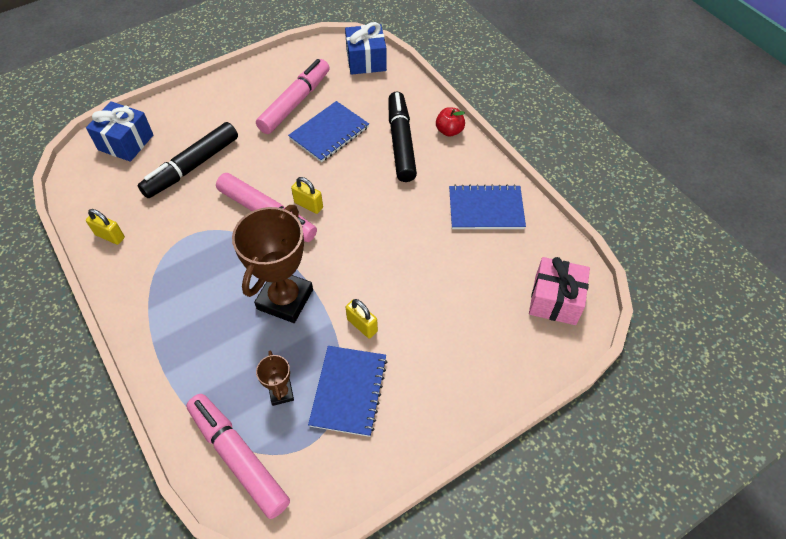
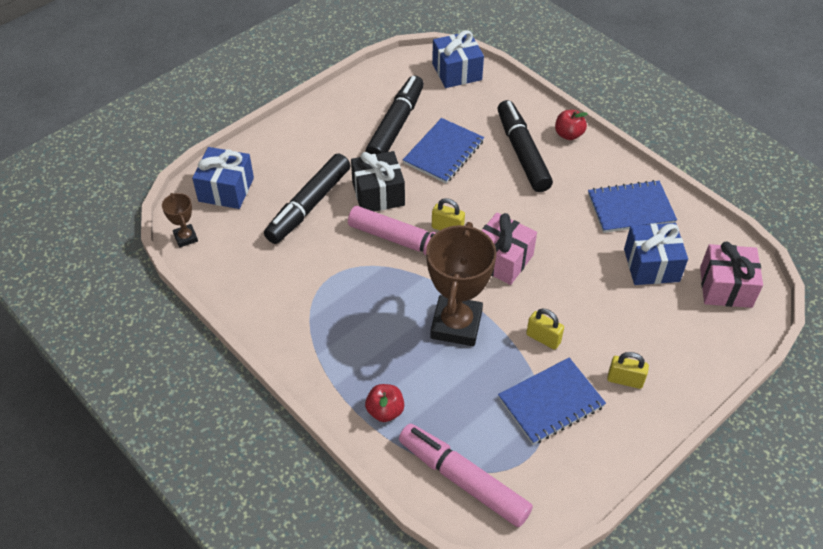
camera: 10 degrees left, 5 degrees down
yellow padlock [86,209,125,245] -> yellow padlock moved to [607,352,649,389]
pink marker [256,59,330,134] -> black marker [366,76,424,154]
brown trophy [256,351,294,406] -> brown trophy moved to [162,193,198,248]
blue notebook [308,346,387,437] -> blue notebook turned 60 degrees clockwise [498,358,606,445]
none -> black gift [351,151,405,212]
none -> red apple [365,384,404,422]
none -> pink gift [482,213,537,285]
none -> blue gift [624,223,688,285]

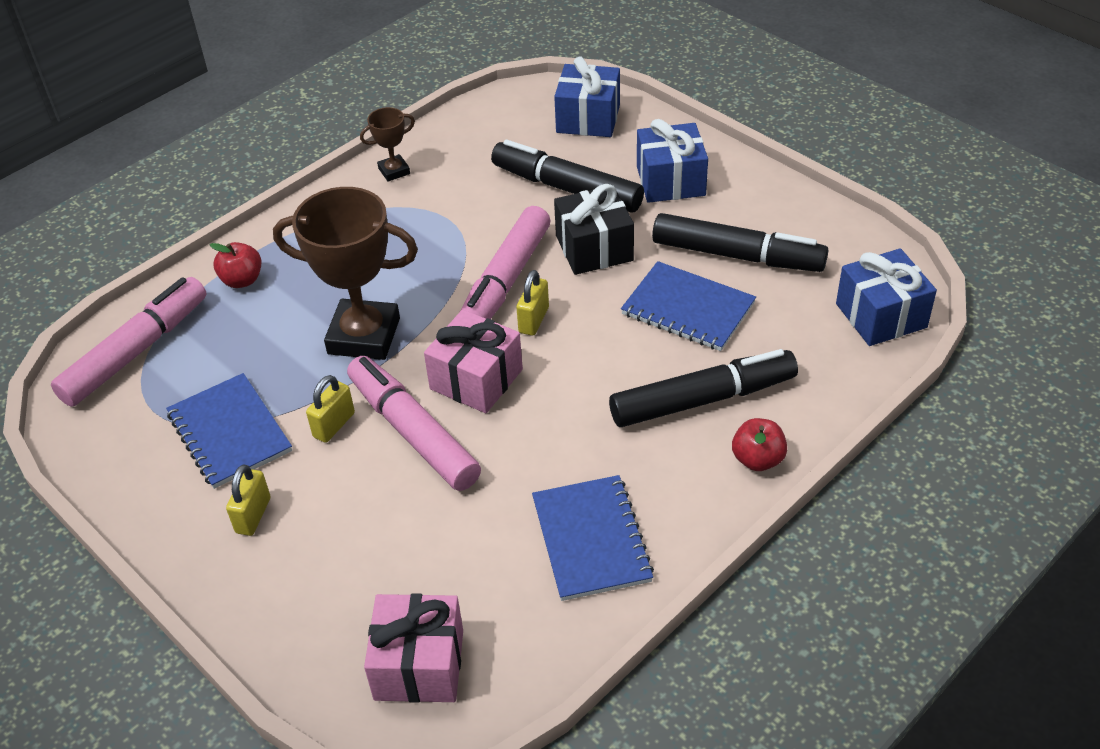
camera: 90 degrees right, 5 degrees down
brown trophy [162,193,198,248] -> brown trophy moved to [360,107,415,182]
blue gift [624,223,688,285] -> blue gift moved to [637,119,708,203]
none -> pink marker [347,356,481,491]

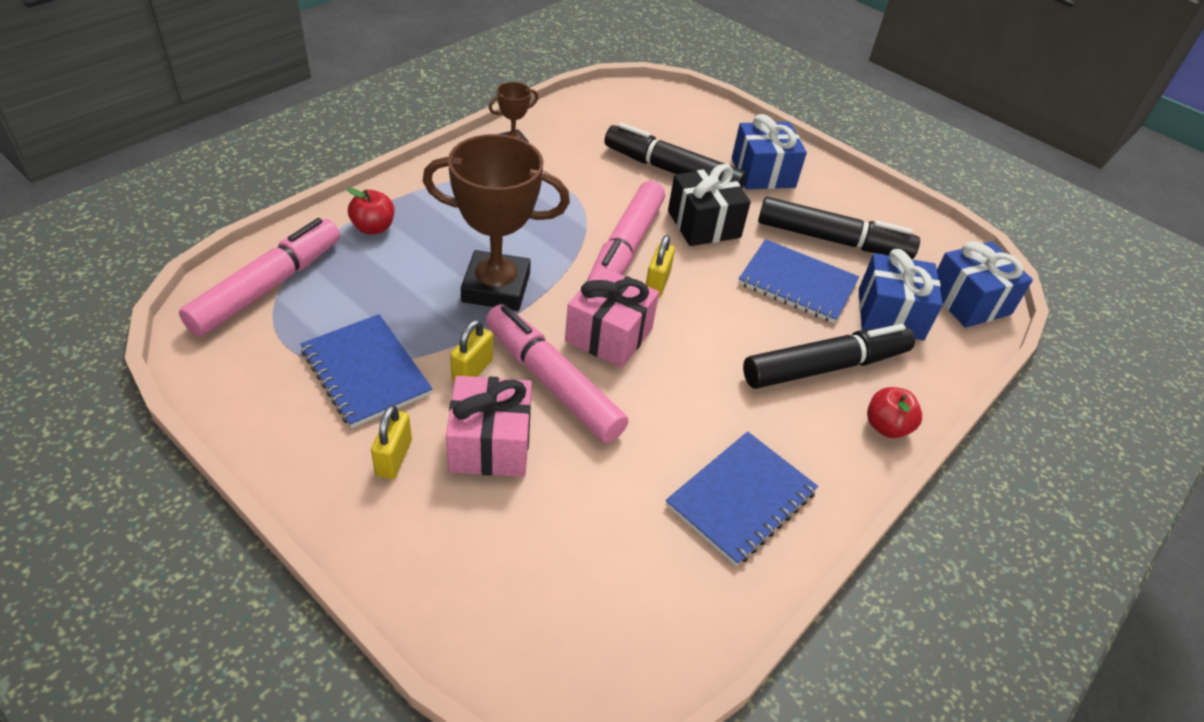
camera: 10 degrees left, 0 degrees up
pink gift [364,593,463,703] -> pink gift moved to [446,376,532,477]
blue notebook [532,475,654,601] -> blue notebook turned 60 degrees clockwise [666,432,818,566]
blue gift [554,57,620,137] -> blue gift moved to [859,249,943,340]

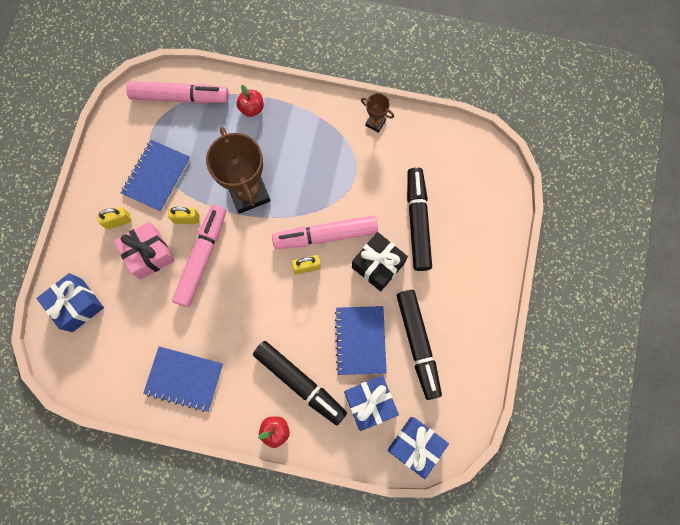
camera: 65 degrees right, 30 degrees up
pink gift [565,266,659,368] -> none
blue gift [732,114,807,189] -> blue gift moved to [36,273,104,332]

